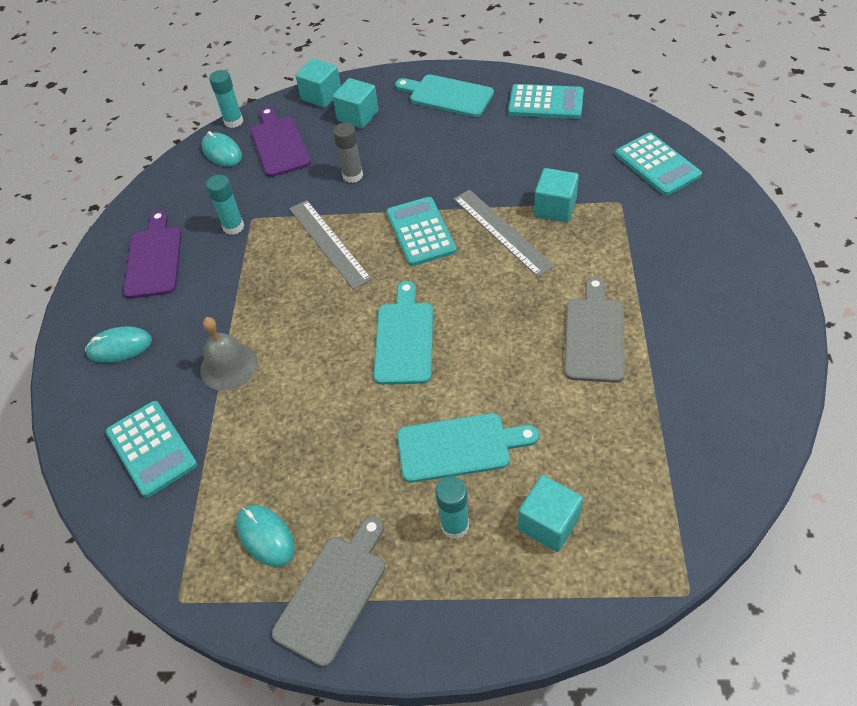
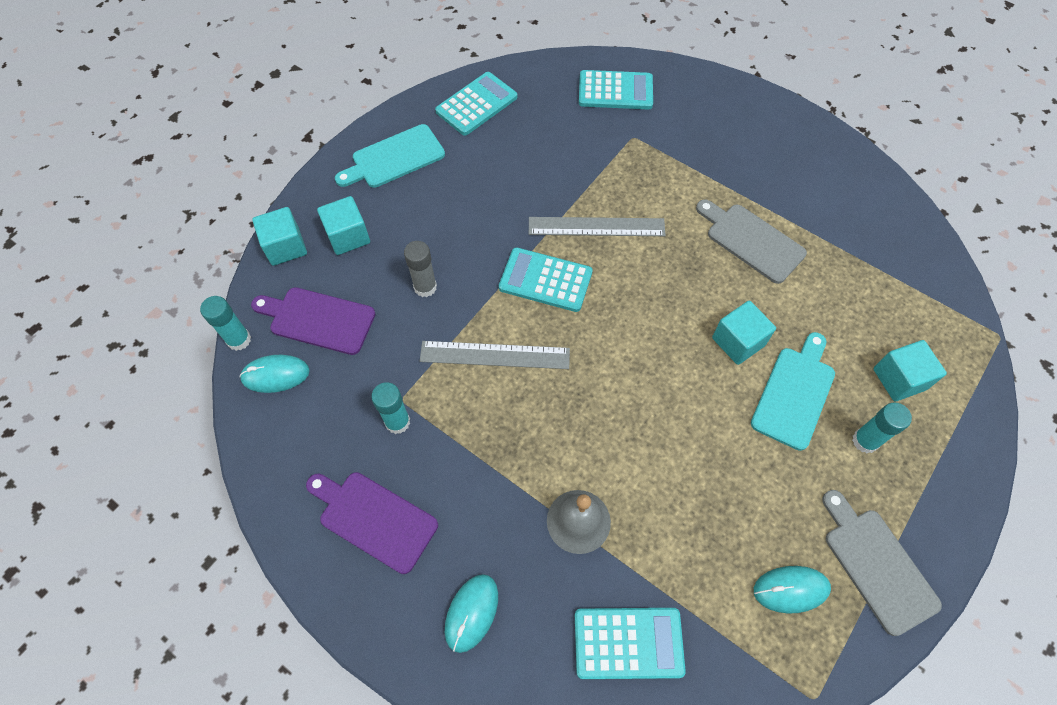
camera: 60 degrees left, 10 degrees up
turquoise cutting board [374,281,433,385] -> none
turquoise cube [534,168,579,223] -> turquoise cube moved to [712,301,776,365]

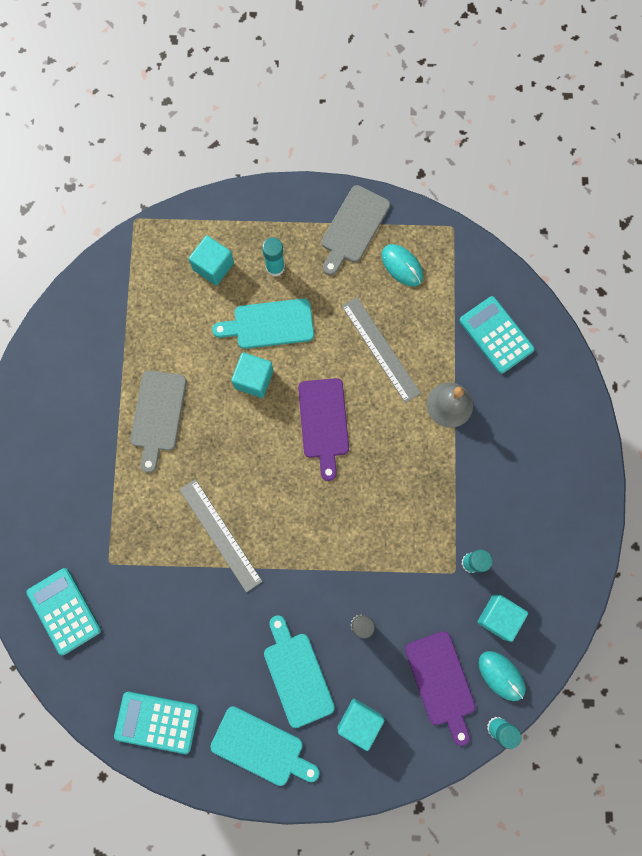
camera: 125 degrees left, 15 degrees up
turquoise cube [252,207,307,266] -> turquoise cube moved to [477,595,528,642]
purple cutting board [306,472,438,574] -> purple cutting board moved to [298,378,349,481]
grey ruler [420,341,570,369] -> grey ruler moved to [342,297,421,403]
turquoise mouse [445,574,498,653] -> none
turquoise calculator [499,247,593,312] -> none
none -> turquoise cutting board [264,615,335,728]

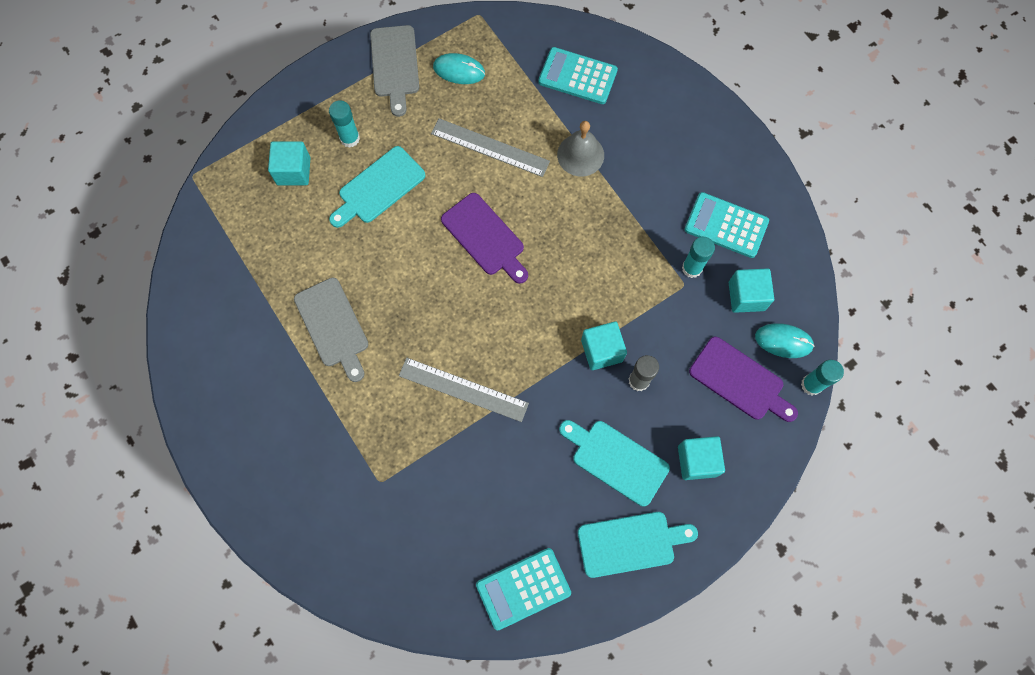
camera: 35 degrees left, 5 degrees down
turquoise calculator [26,568,101,655] -> turquoise calculator moved to [684,192,769,258]
turquoise cube [231,353,273,398] -> turquoise cube moved to [581,322,627,370]

